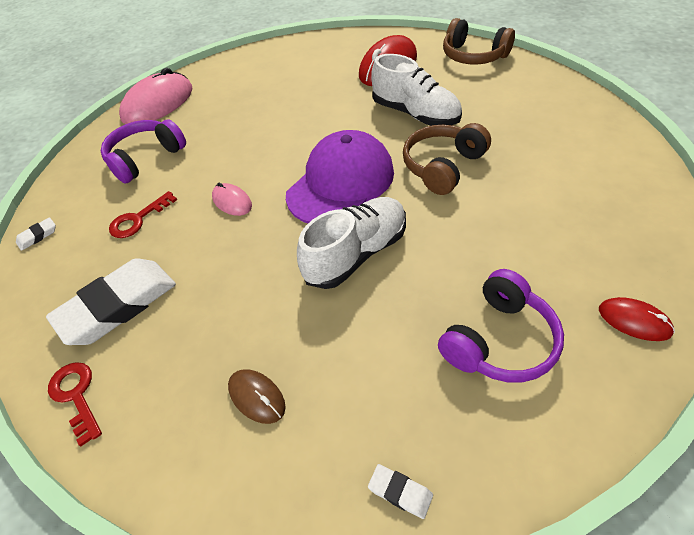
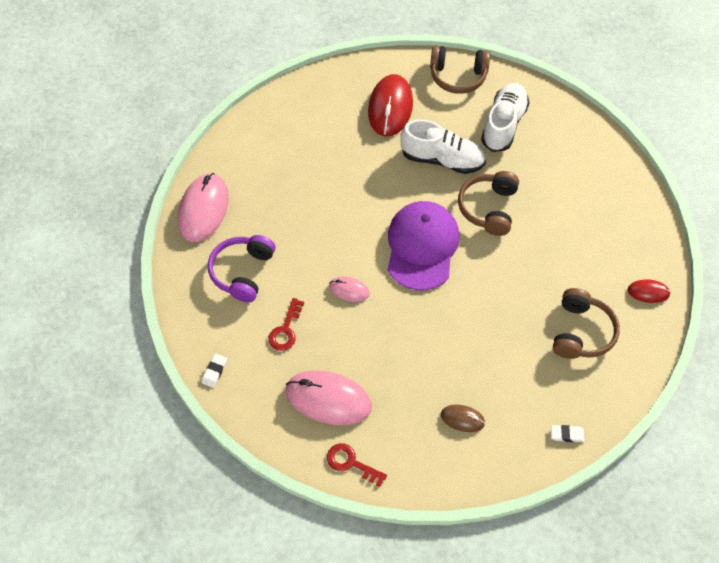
camera: 30 degrees left, 10 degrees up
white eraser [46,258,176,345] -> pink mouse [286,370,372,425]
white shoe [297,197,406,289] -> white shoe moved to [481,83,530,152]
purple headphones [438,269,564,382] -> brown headphones [553,288,620,359]

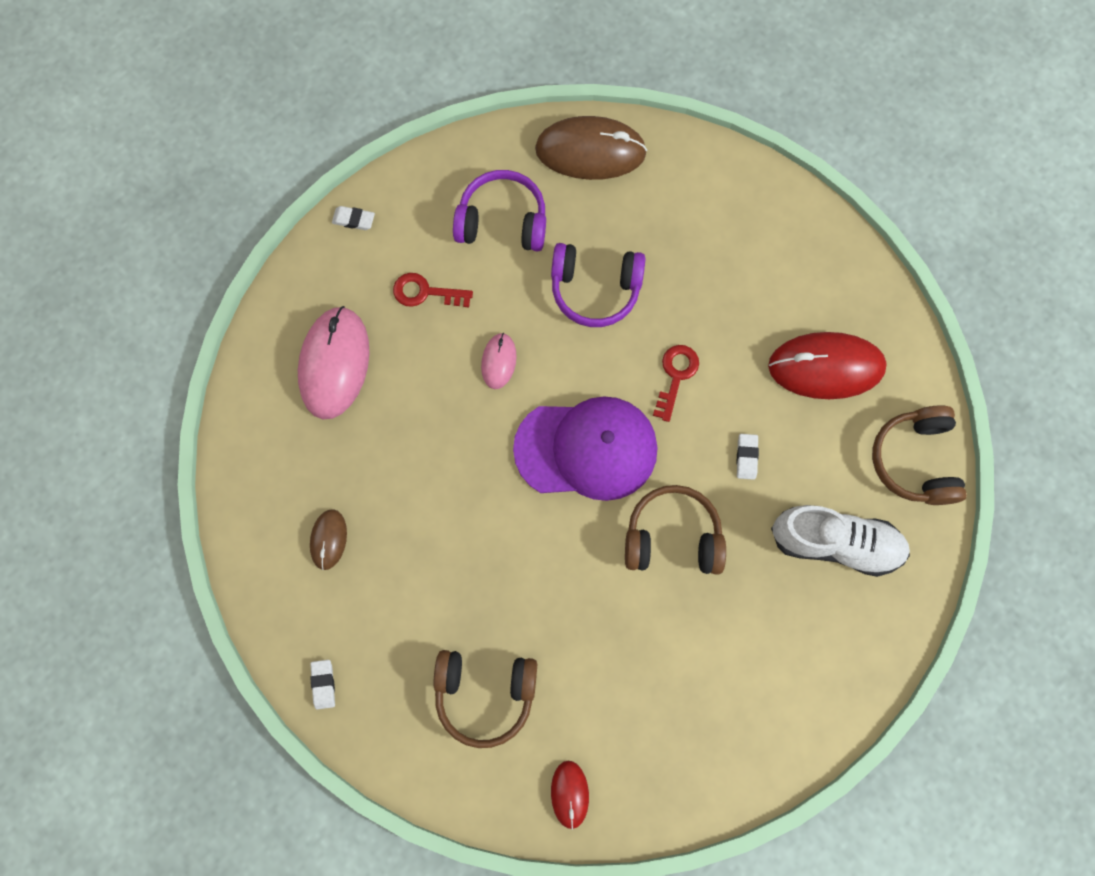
camera: 80 degrees right, 15 degrees up
pink mouse [178,173,229,242] -> brown mouse [535,116,647,180]
red key [327,443,387,487] -> red key moved to [653,345,699,422]
white shoe [400,119,486,174] -> white eraser [736,434,759,480]
none -> purple headphones [551,243,645,327]

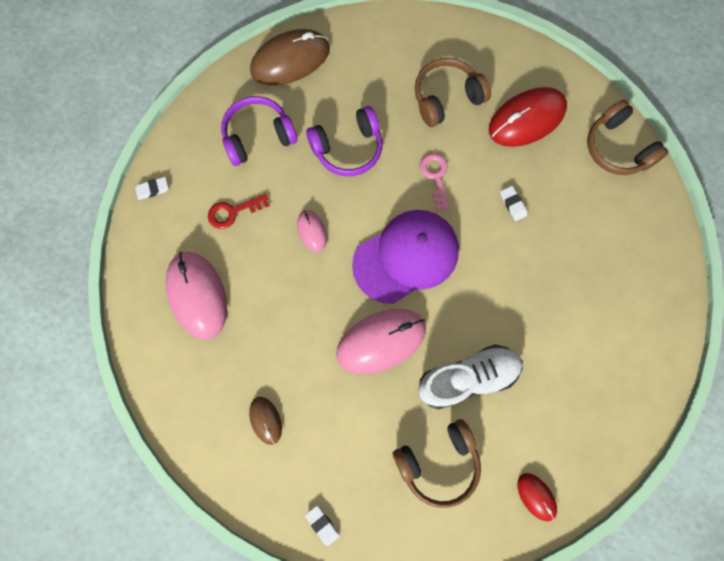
camera: 30 degrees left, 0 degrees up
brown headphones [625,485,726,575] -> brown headphones moved to [415,58,491,127]
red key [653,345,699,422] -> pink key [420,153,450,211]
white shoe [771,505,910,577] -> white shoe moved to [418,344,523,409]
none -> pink mouse [336,309,426,374]

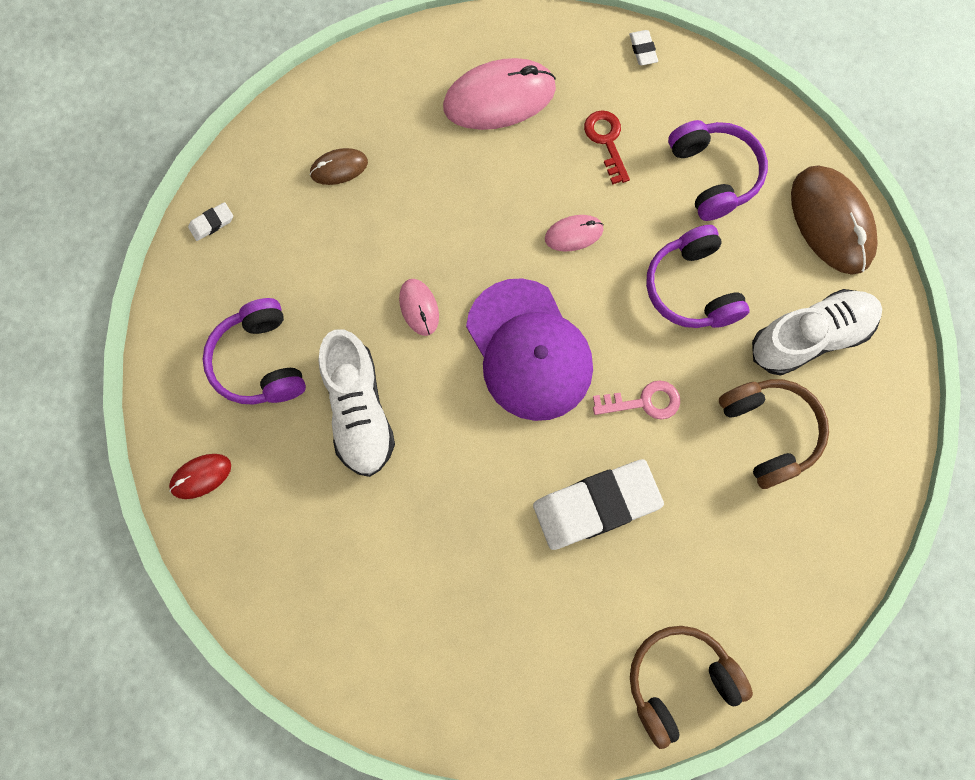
camera: 95 degrees right, 0 degrees up
pink mouse [336,309,426,374] -> pink mouse [399,279,439,336], size x0.50
brown headphones [393,419,481,508] -> purple headphones [203,298,306,405]
red mouse [489,87,567,147] -> none
white eraser [500,186,527,221] -> white eraser [533,459,664,550], size x2.48
none -> white shoe [752,289,882,375]

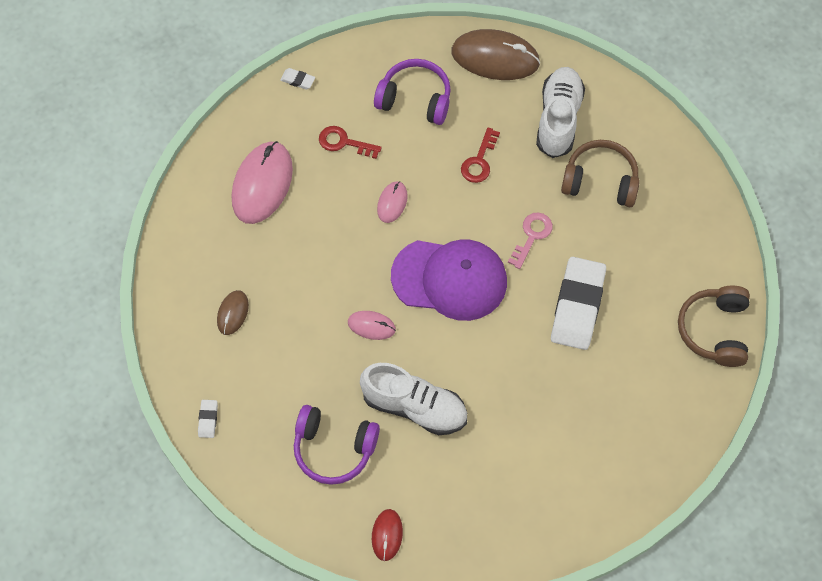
camera: 55 degrees left, 10 degrees down
purple headphones [646,225,749,328] -> red key [461,128,500,183]

